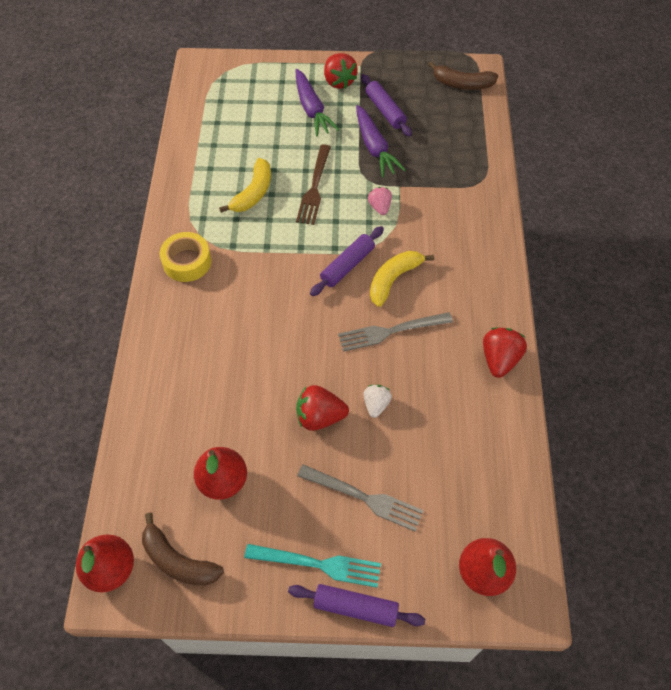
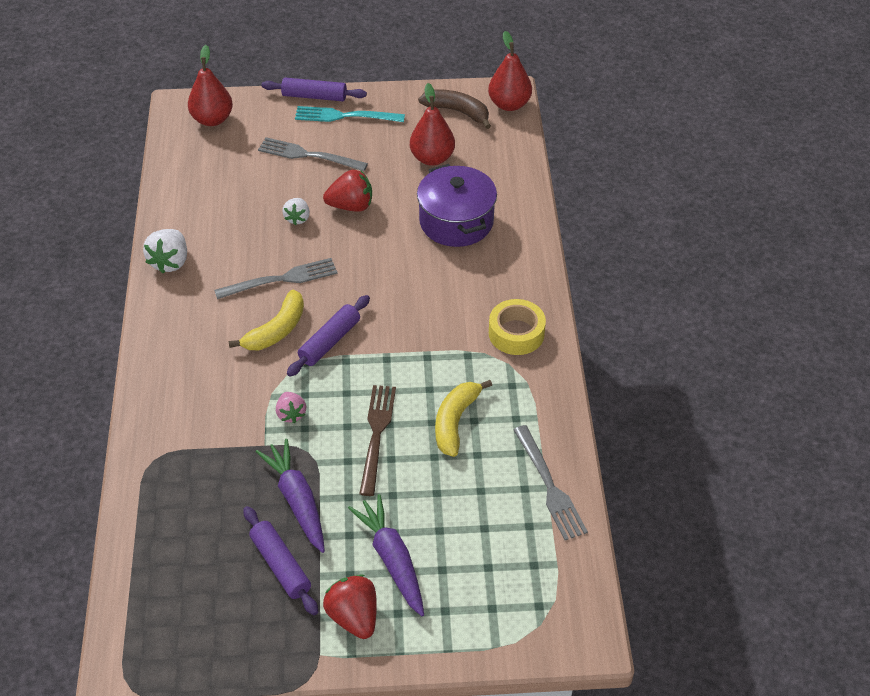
camera: 175 degrees right, 10 degrees down
brown banana [428,61,498,90] -> none
red strawberry [483,328,527,378] -> white strawberry [143,229,187,273]
none -> purple pot [417,164,497,247]
none -> grey fork [514,425,588,540]

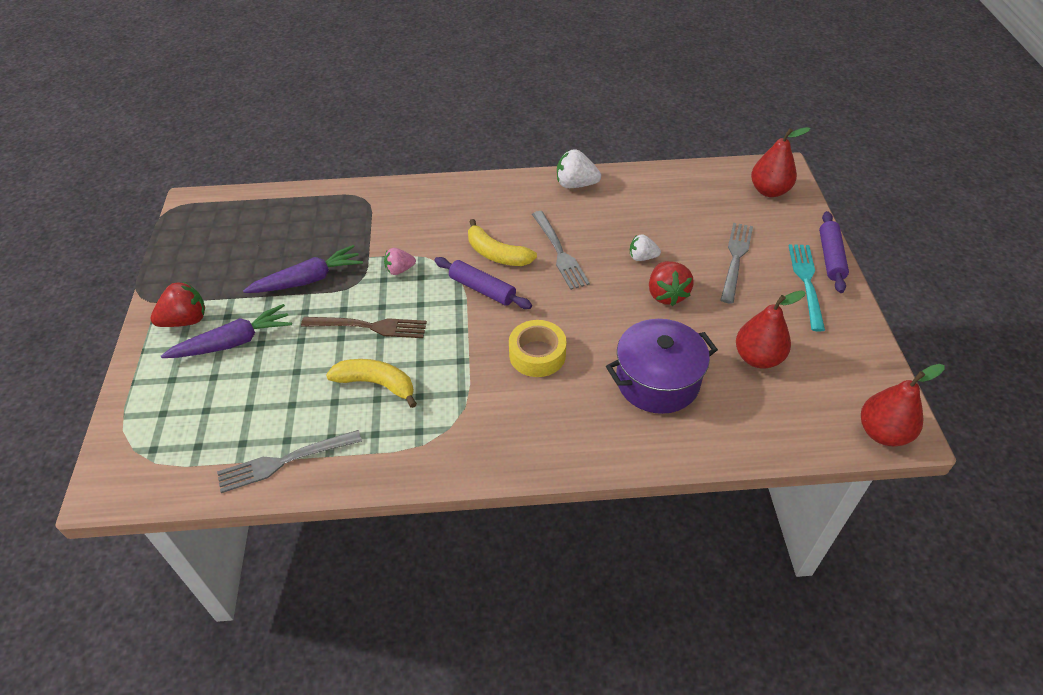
camera: 90 degrees right, 0 degrees up
purple rolling pin [243,506,318,615] -> none
brown banana [418,89,491,129] -> none
yellow tape [489,299,546,355] -> yellow tape moved to [509,320,567,377]

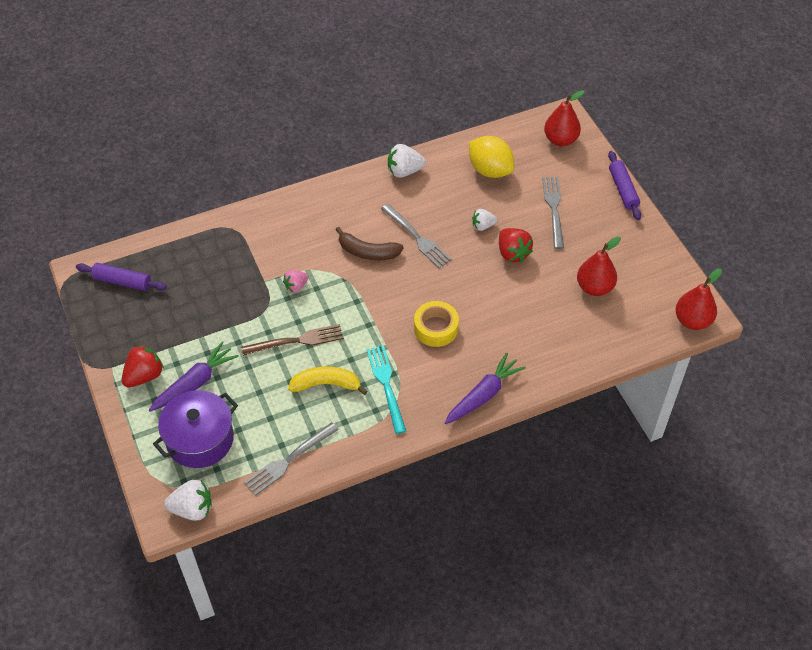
camera: 20 degrees left, 5 degrees up
purple carrot [243,245,363,293] -> purple carrot moved to [445,353,526,424]
purple rolling pin [434,257,532,309] -> purple rolling pin moved to [76,263,167,291]
yellow banana [468,219,537,266] -> brown banana [335,227,404,260]
purple pot [606,319,718,414] -> purple pot moved to [153,390,238,468]
turquoise fork [789,244,825,332] -> turquoise fork moved to [367,345,406,434]
none -> white strawberry [164,480,212,521]
none -> yellow lemon [469,136,514,178]

